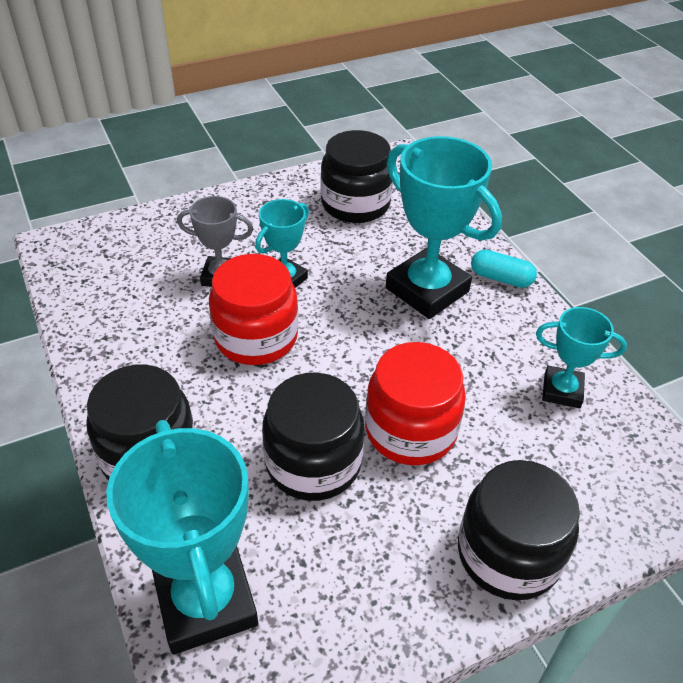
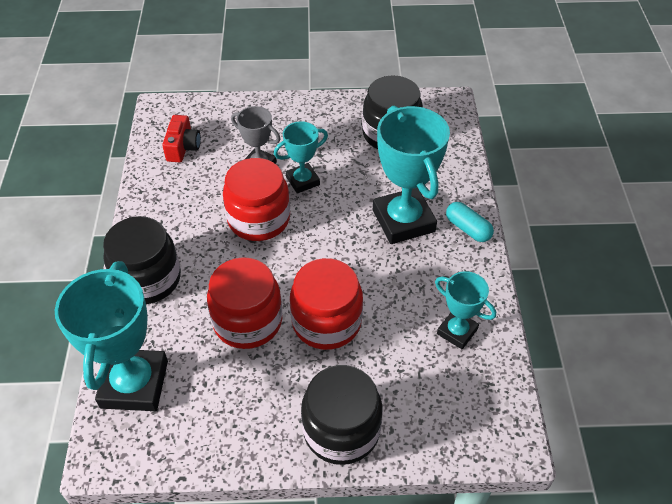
camera: 25 degrees right, 5 degrees up
black jar [262,373,365,501] -> red jar [207,257,282,349]
none -> red camera [162,115,201,162]

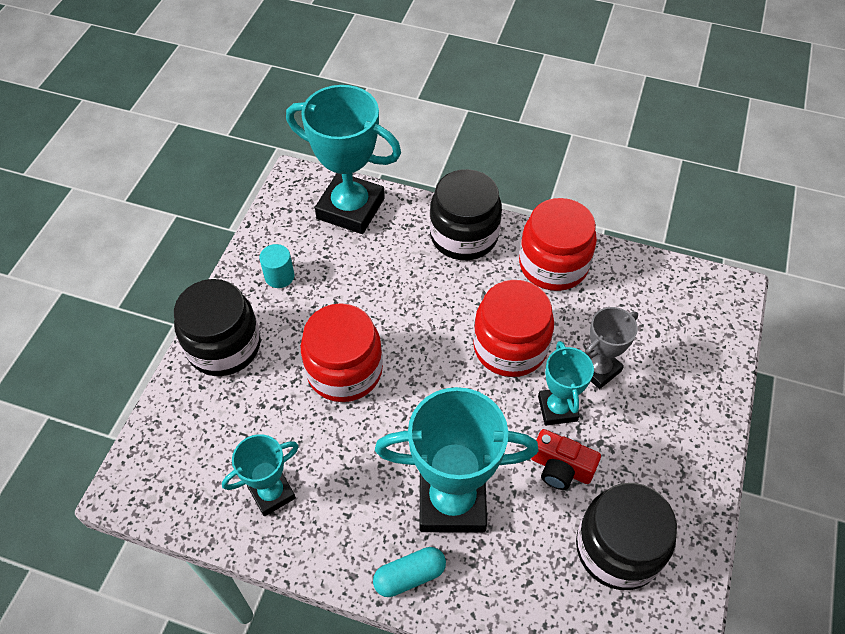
camera: 110 degrees right, 5 degrees up
red camera [162,115,201,162] -> red camera moved to [531,429,601,490]
red jar [207,257,282,349] -> red jar moved to [519,198,597,291]
none -> turquoise cylinder [259,244,294,288]

